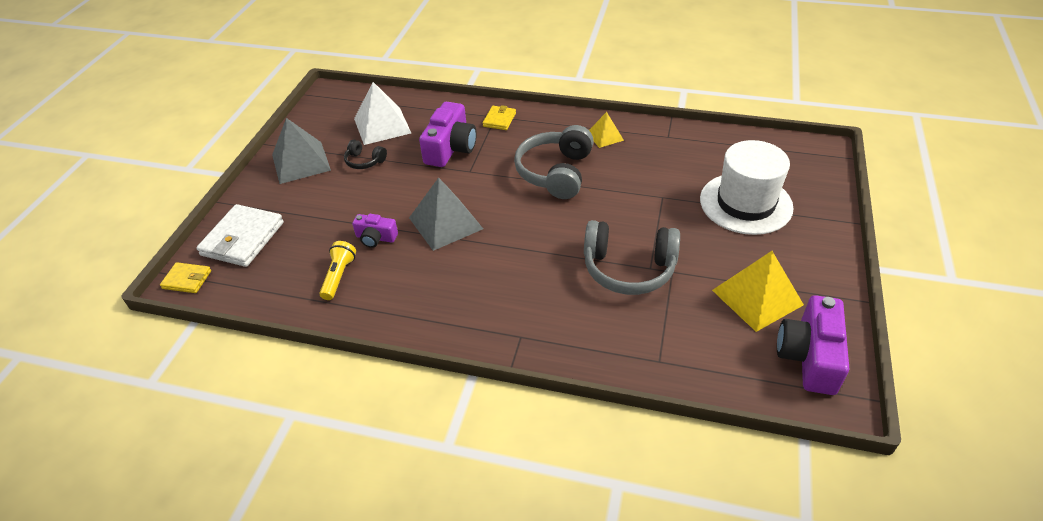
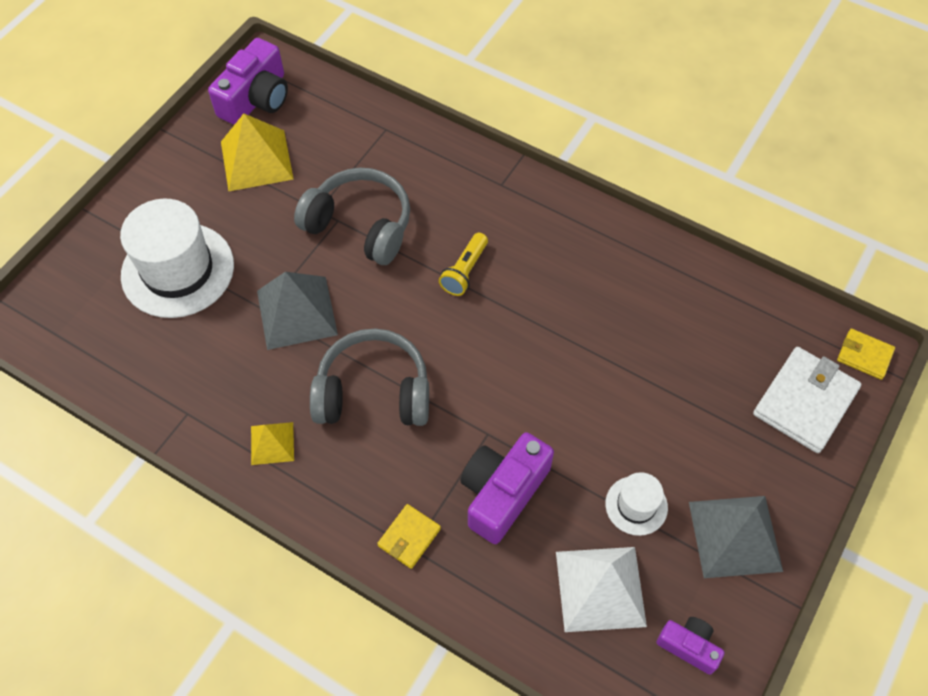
camera: 165 degrees left, 15 degrees up
yellow flashlight [319,241,356,300] -> yellow flashlight moved to [439,233,488,296]
black headphones [344,139,387,169] -> white hat [605,472,668,536]
purple camera [352,214,398,248] -> purple camera moved to [657,617,725,675]
grey pyramid [409,177,483,251] -> grey pyramid moved to [257,272,338,350]
grey headphones [514,125,594,199] -> grey headphones turned 120 degrees counterclockwise [310,328,429,426]

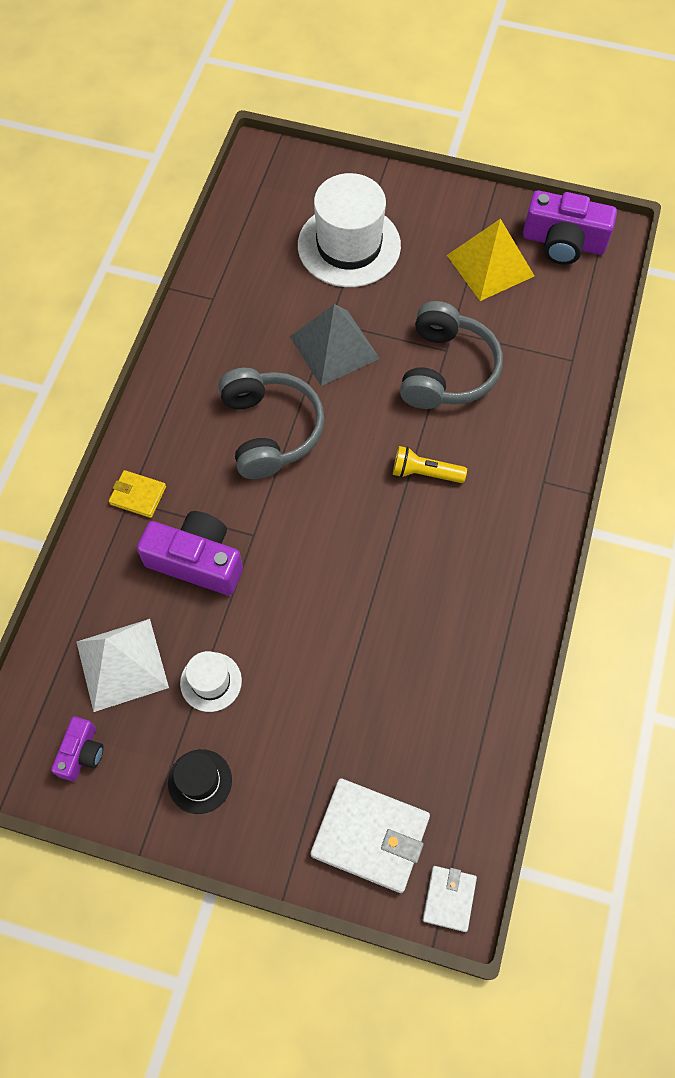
camera: 75 degrees right, 5 degrees up
yellow pyramid [251,422,294,465] -> none
grey pyramid [689,496,783,578] -> black hat [168,749,232,814]
yellow wallet [837,329,895,380] -> white wallet [423,866,477,932]

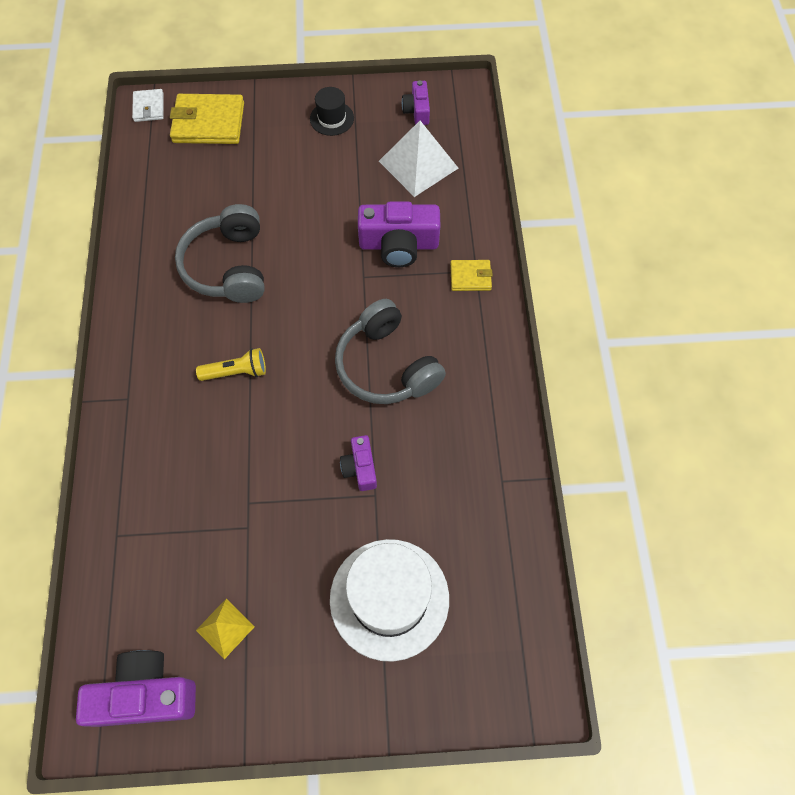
camera: 160 degrees right, 0 degrees up
white hat [180,651,242,712] -> none
grey pyramid [290,304,380,386] -> purple camera [340,435,377,491]
white wallet [310,778,430,893] -> yellow wallet [170,94,244,144]
grey headphones [400,301,503,409] -> grey headphones moved to [175,204,265,303]
yellow pyramid [447,219,534,301] -> yellow pyramid [196,599,255,659], size x0.56

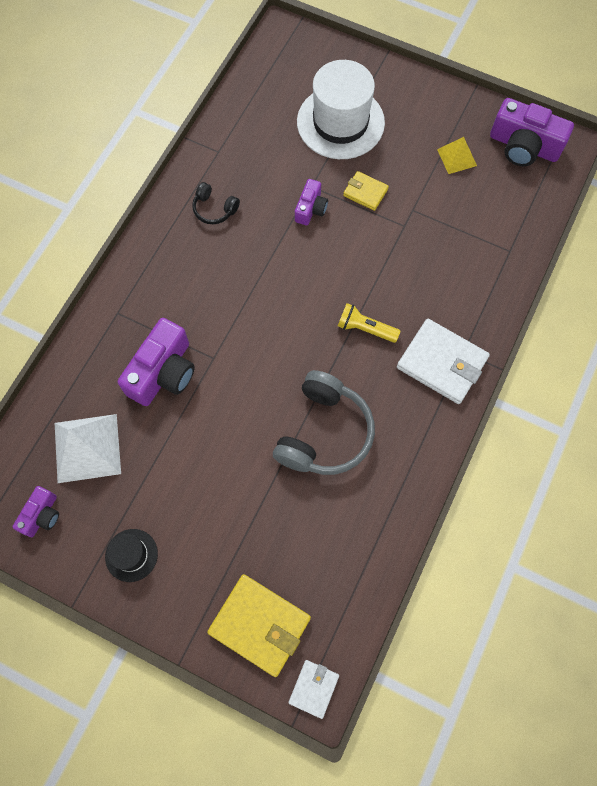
camera: 150 degrees left, 5 degrees up
grey headphones [335,299,446,404] -> none
purple camera [358,201,441,267] -> purple camera turned 90 degrees clockwise [118,318,195,406]
yellow wallet [450,260,493,291] -> yellow wallet moved to [343,171,389,211]
none -> black headphones [192,182,240,224]
none -> white wallet [397,319,490,404]

